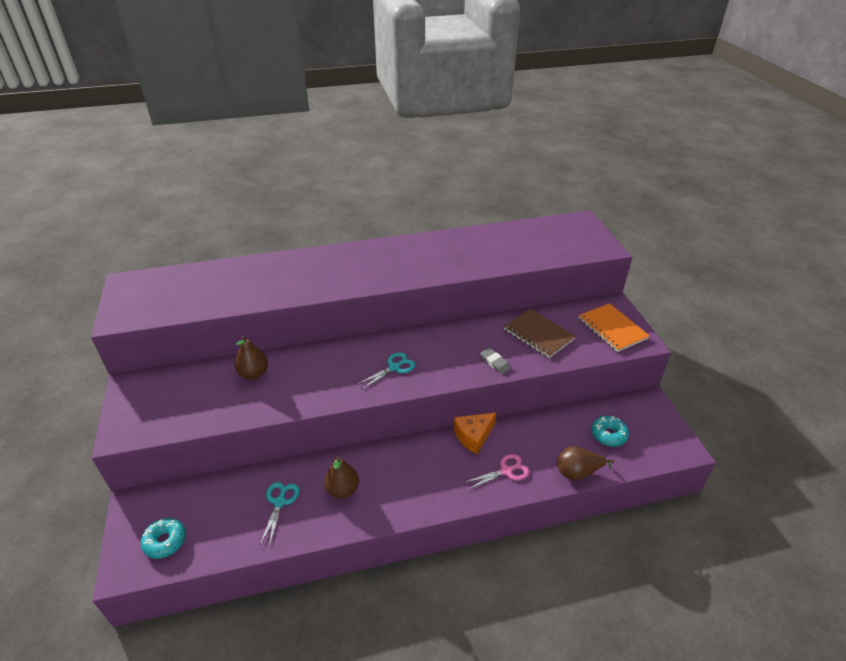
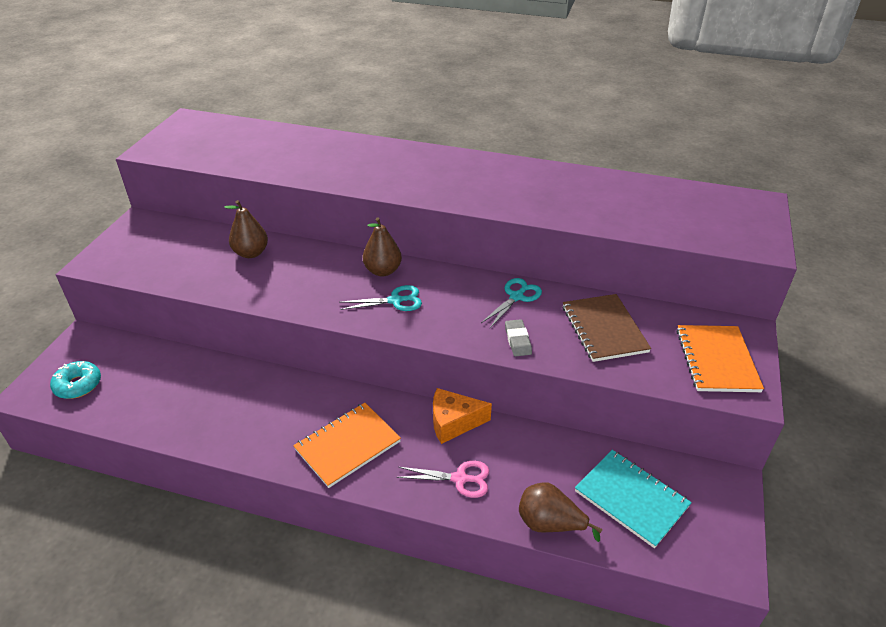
camera: 30 degrees right, 0 degrees up
turquoise scissors [260,482,299,546] -> turquoise scissors moved to [481,278,542,328]
brown pear [324,456,359,498] -> brown pear moved to [363,218,402,276]
turquoise donut [592,416,629,446] -> turquoise notebook [575,450,692,548]
none -> orange notebook [293,403,401,488]

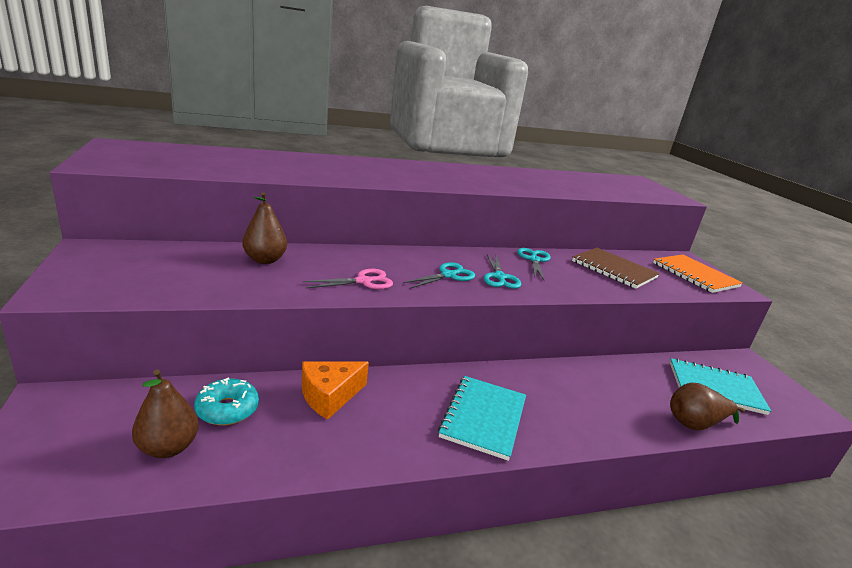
camera: 35 degrees left, 15 degrees down
turquoise donut [50,361,101,399] -> turquoise donut moved to [194,378,259,425]
orange notebook [293,403,401,488] -> turquoise notebook [438,376,526,461]
brown pear [363,218,402,276] -> brown pear moved to [132,369,199,458]
pink scissors [397,461,489,498] -> pink scissors moved to [303,269,393,289]
orange cheese [433,388,492,444] -> orange cheese moved to [302,361,369,420]
grey eraser [505,319,532,356] -> none
none -> turquoise scissors [484,254,521,289]

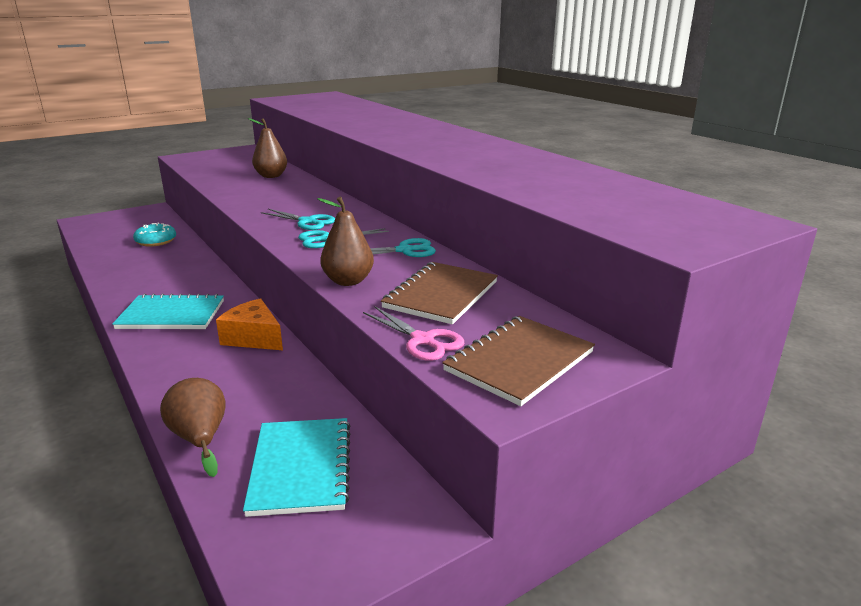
camera: 75 degrees right, 0 degrees up
brown pear [132,369,199,458] -> brown pear moved to [317,196,374,286]
orange cheese [302,361,369,420] -> orange cheese moved to [216,298,283,350]
pink scissors [303,269,393,289] -> pink scissors moved to [363,306,464,361]
orange notebook [653,254,743,293] -> brown notebook [442,316,595,406]

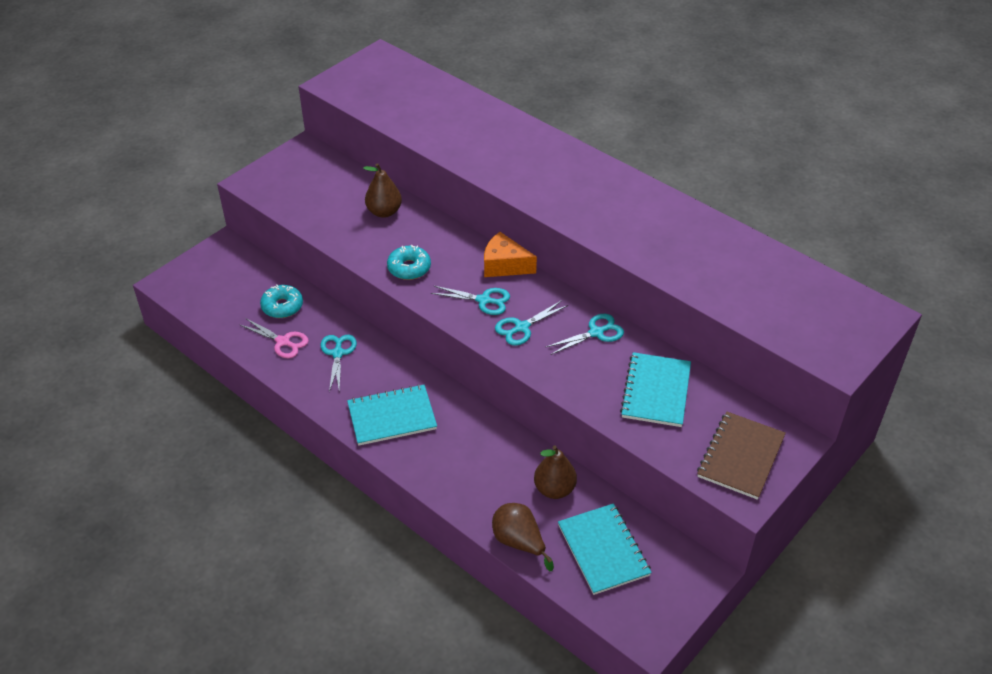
camera: 15 degrees left, 20 degrees up
orange cheese [216,298,283,350] -> orange cheese moved to [484,232,537,277]
brown pear [317,196,374,286] -> brown pear moved to [534,445,577,499]
pink scissors [363,306,464,361] -> pink scissors moved to [239,318,309,358]
brown notebook [381,262,498,324] -> turquoise notebook [620,352,691,427]
none -> turquoise scissors [320,335,357,392]
none -> turquoise donut [387,245,431,280]

